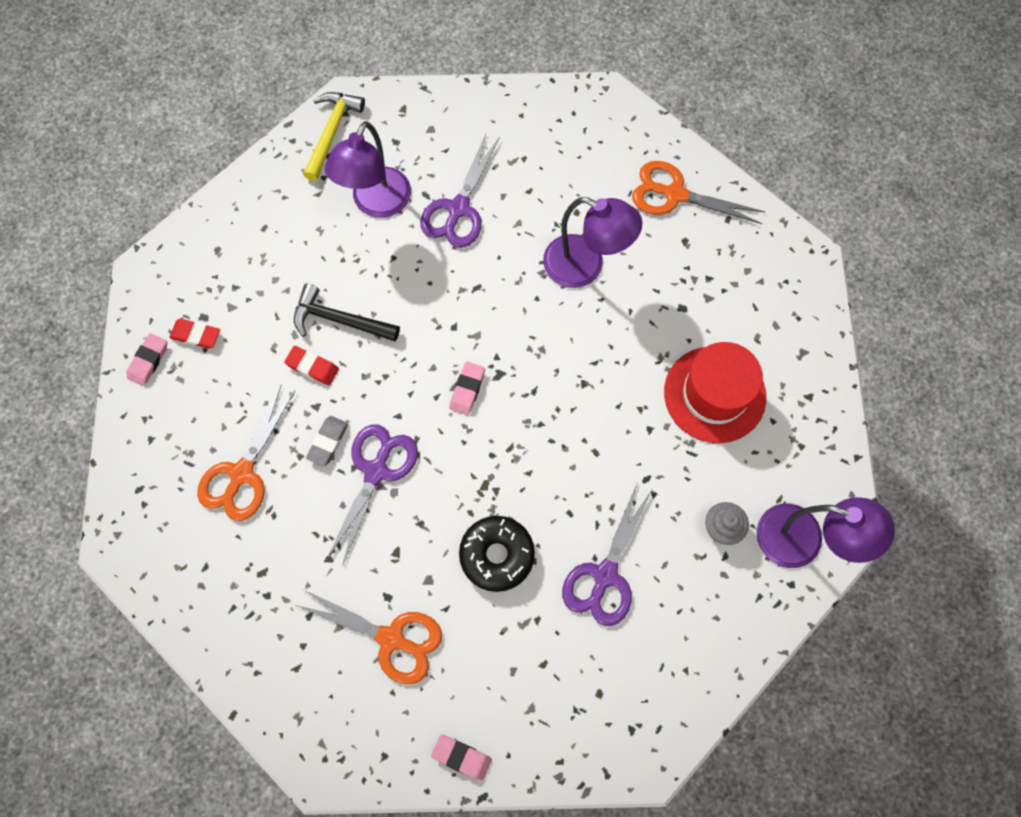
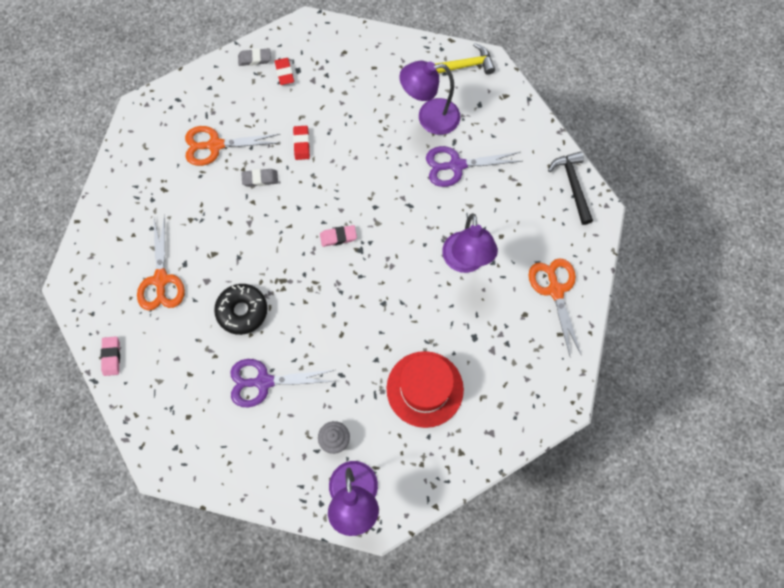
camera: 60 degrees right, 0 degrees up
pink eraser [127,333,167,386] -> grey eraser [238,48,271,66]
black hammer [294,284,400,341] -> black hammer moved to [548,151,593,225]
purple scissors [326,424,418,566] -> none

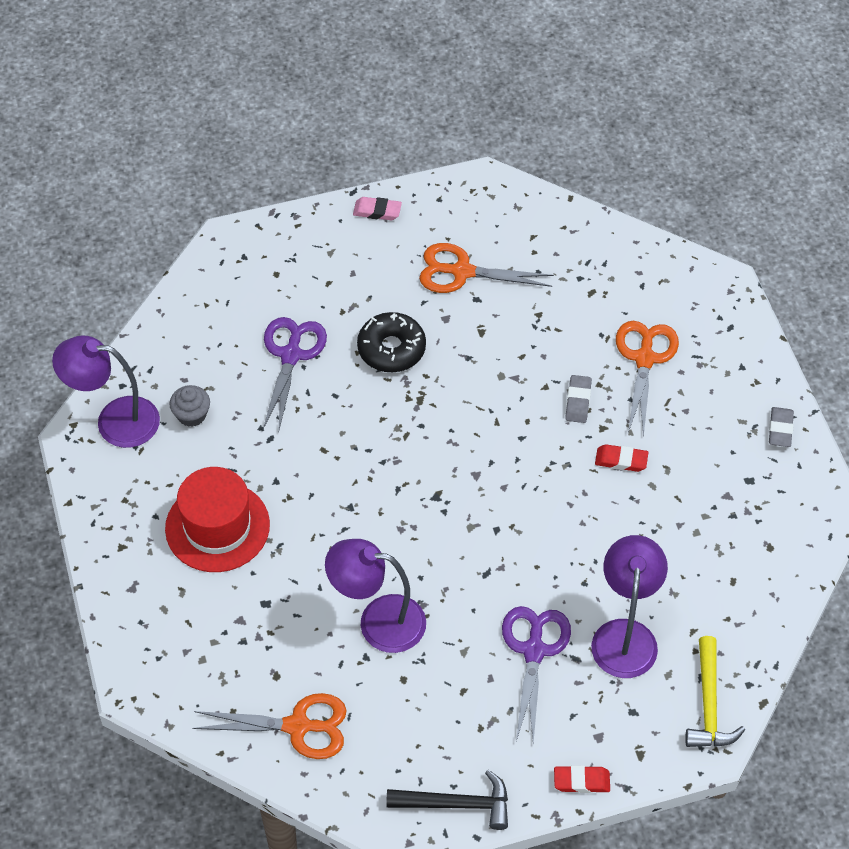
camera: 105 degrees right, 15 degrees down
red eraser [275,58,294,85] -> red eraser moved to [554,765,610,793]
pink eraser [320,225,357,247] -> none

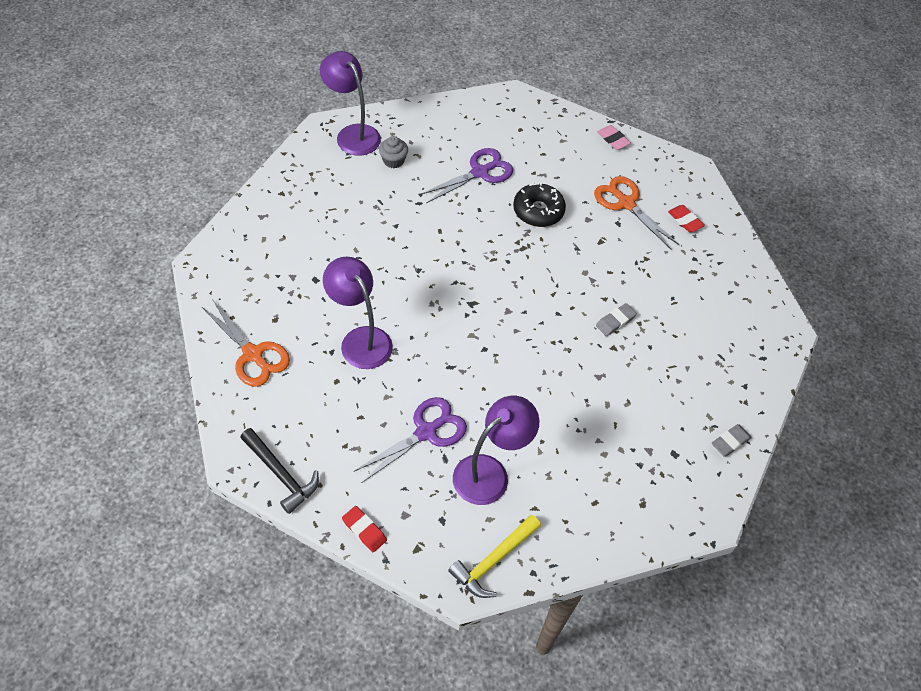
camera: 40 degrees right, 0 degrees up
red hat [165,467,270,572] -> none
red eraser [595,444,649,472] -> red eraser moved to [668,205,705,232]
orange scissors [616,321,679,436] -> none

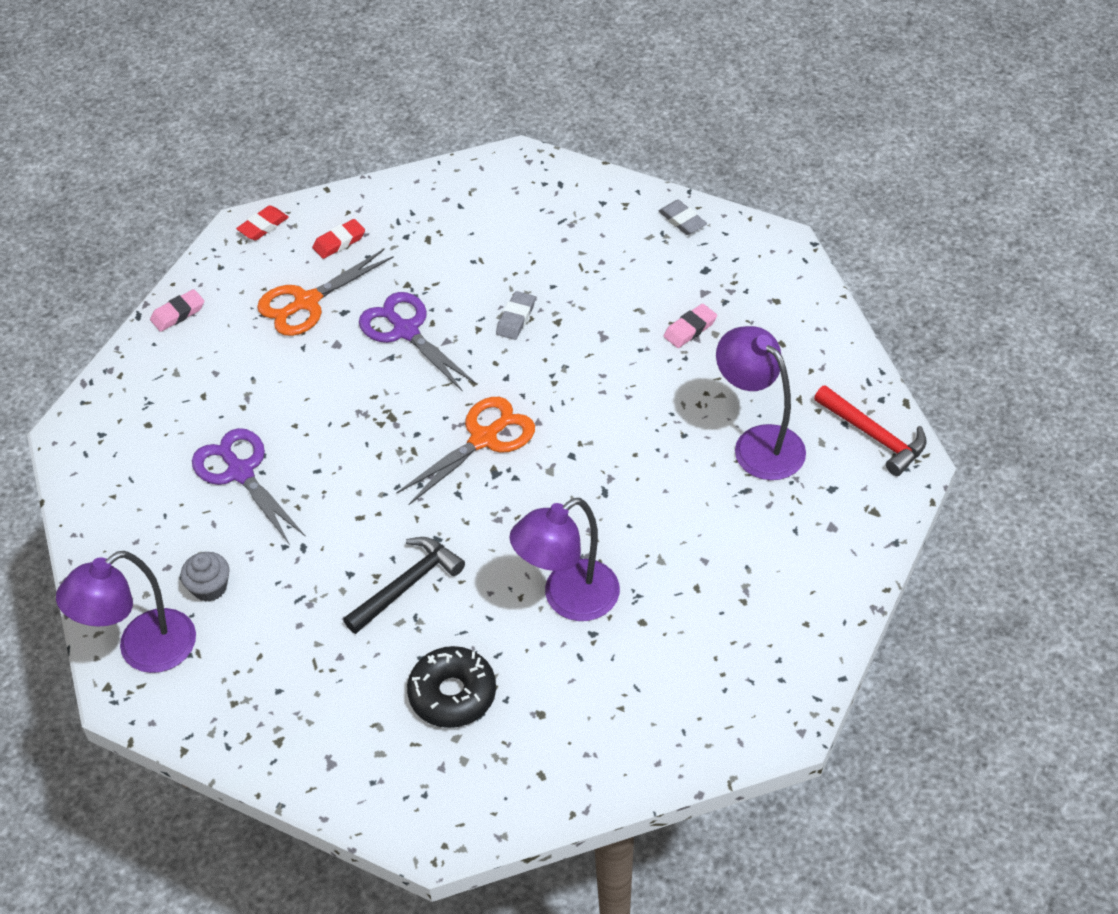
camera: 85 degrees left, 5 degrees down
orange scissors [202,299,290,387] -> orange scissors moved to [396,397,535,505]
black hammer [240,428,319,514] -> black hammer moved to [343,537,465,634]
red eraser [342,506,387,552] -> red eraser moved to [236,205,289,241]
purple scissors [353,397,467,483] -> purple scissors moved to [359,292,477,392]
yellow hammer [448,515,541,598] -> red hammer [814,385,926,476]
black donut [513,182,566,227] -> black donut moved to [407,646,496,728]
grey eraser [596,303,637,336] -> grey eraser turned 60 degrees clockwise [496,291,535,340]
none -> pink eraser [664,304,717,348]

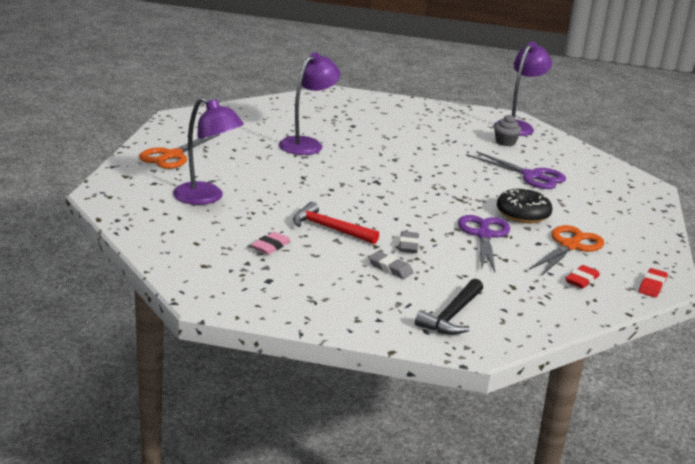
camera: 160 degrees right, 25 degrees down
pink eraser [150,289,204,332] -> none
black hammer [343,537,465,634] -> black hammer moved to [415,279,483,335]
purple scissors [359,292,477,392] -> purple scissors turned 120 degrees counterclockwise [458,215,510,272]
orange scissors [396,397,535,505] -> orange scissors moved to [139,134,220,169]
black donut [407,646,496,728] -> black donut moved to [497,188,552,223]
grey eraser [658,200,707,235] -> grey eraser moved to [368,251,414,279]
red hammer [814,385,926,476] -> red hammer moved to [293,202,379,244]

